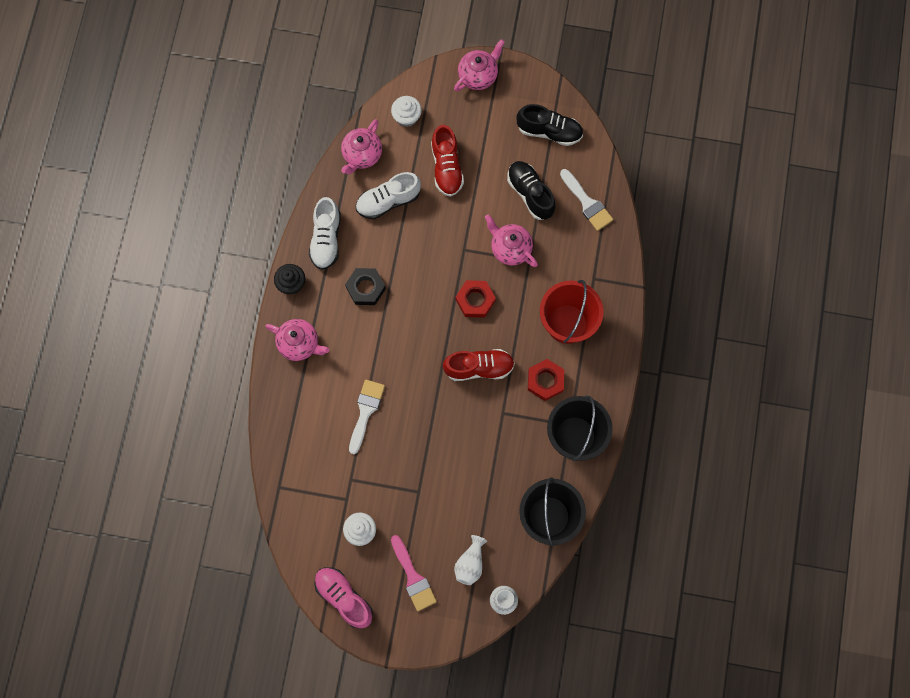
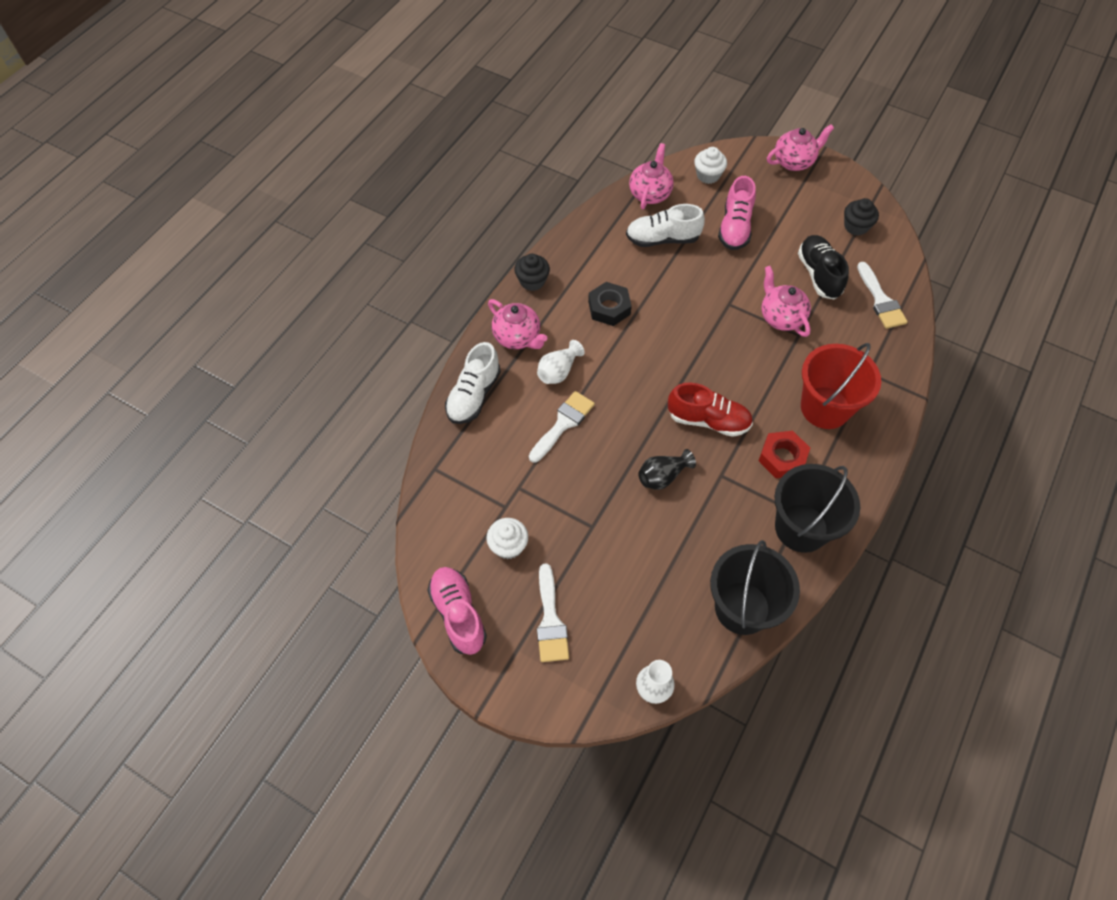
camera: 20 degrees right, 15 degrees down
white shoe [309,197,341,270] -> white shoe moved to [445,342,501,424]
pink teapot [341,119,382,174] -> pink teapot turned 150 degrees clockwise [629,143,674,210]
pink brush [391,535,437,611] -> white brush [537,563,569,662]
red shoe [431,125,464,197] -> pink shoe [718,176,756,250]
white vase [454,535,487,585] -> white vase moved to [537,340,585,384]
red nut [456,280,496,318] -> none
black shoe [517,104,583,146] -> black cupcake [844,198,879,236]
none -> black vase [638,449,696,490]

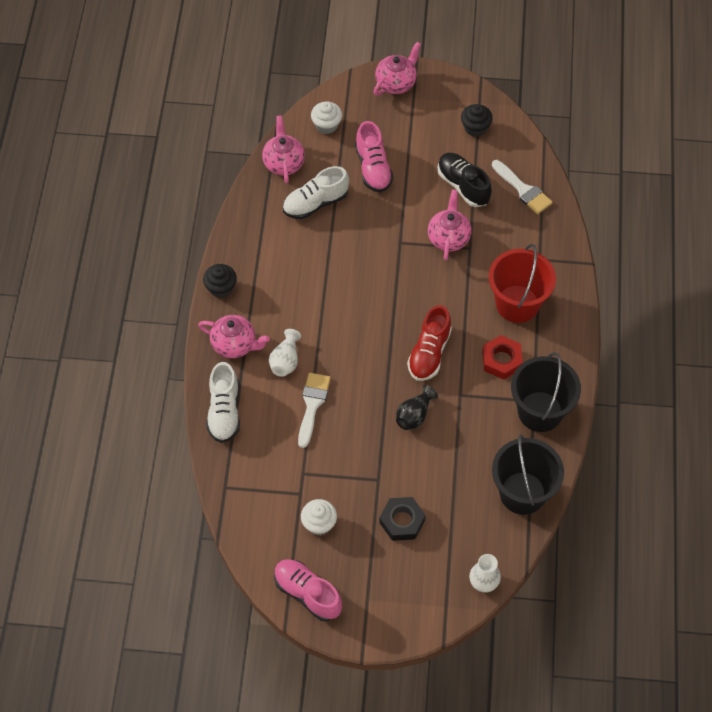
camera: 25 degrees left, 0 degrees up
white brush [537,563,569,662] -> none
black nut [588,282,632,326] -> black nut moved to [379,497,426,541]
red shoe [668,383,753,437] -> red shoe turned 120 degrees clockwise [407,305,452,381]
pink teapot [762,266,811,337] -> pink teapot turned 60 degrees clockwise [428,190,471,260]

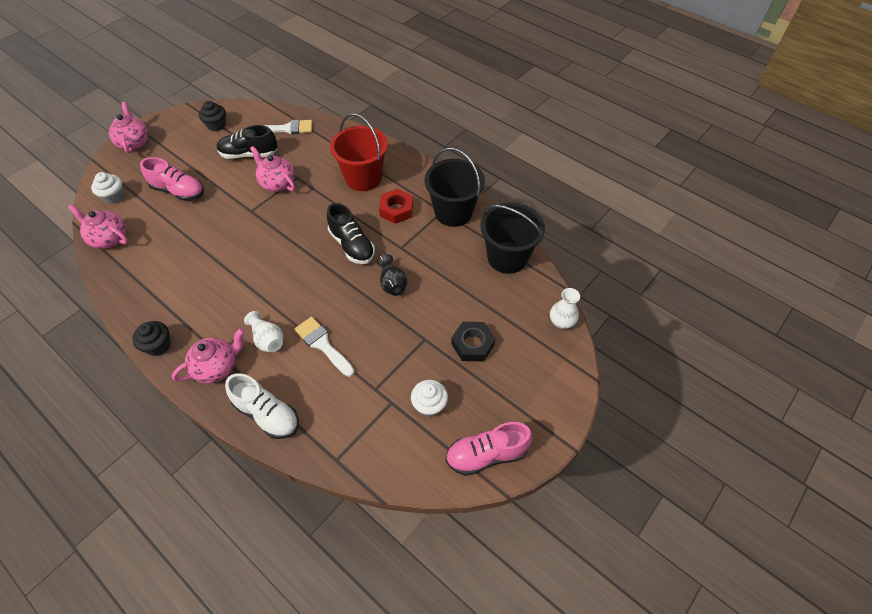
camera: 55 degrees left, 5 degrees down
white shoe [283,166,349,219] -> none
red shoe [407,305,452,381] -> black shoe [327,203,375,264]

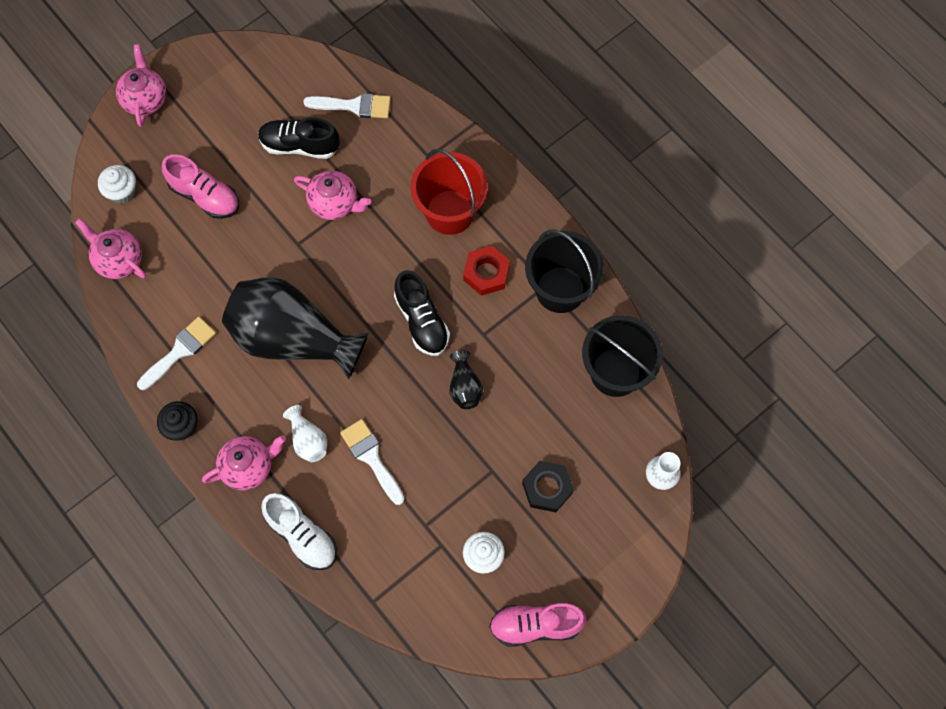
camera: 10 degrees right, 15 degrees up
black cupcake [199,101,226,131] -> none
pink teapot [250,146,295,192] -> pink teapot turned 150 degrees clockwise [294,170,371,220]
none -> white brush [137,317,216,390]
none -> black vase [222,277,369,379]

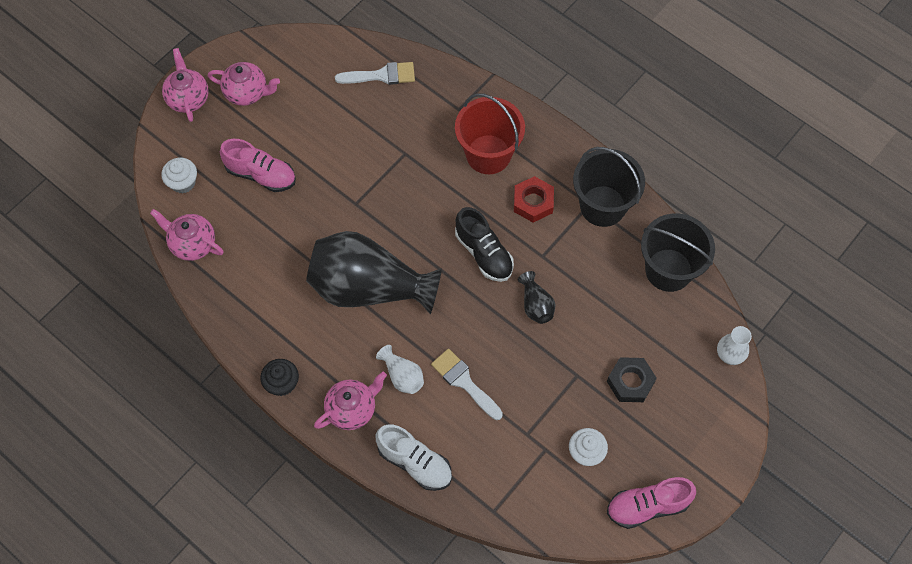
camera: 10 degrees left, 5 degrees down
white brush [137,317,216,390] -> none
black shoe [258,117,340,159] -> none
pink teapot [294,170,371,220] -> pink teapot moved to [208,62,280,106]

